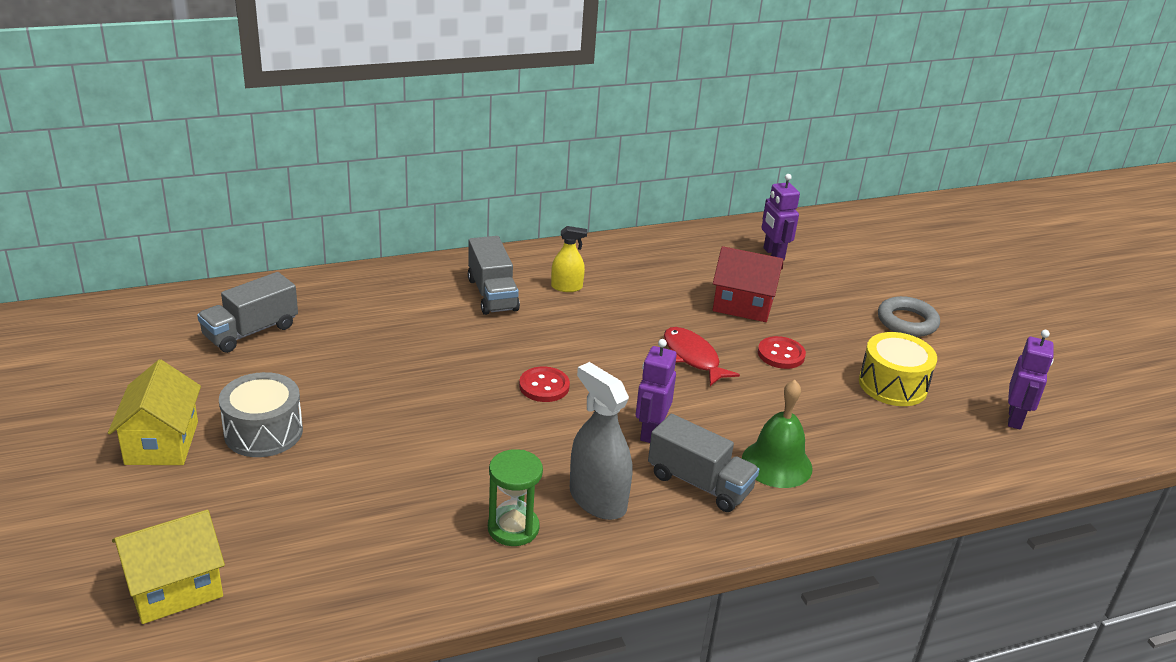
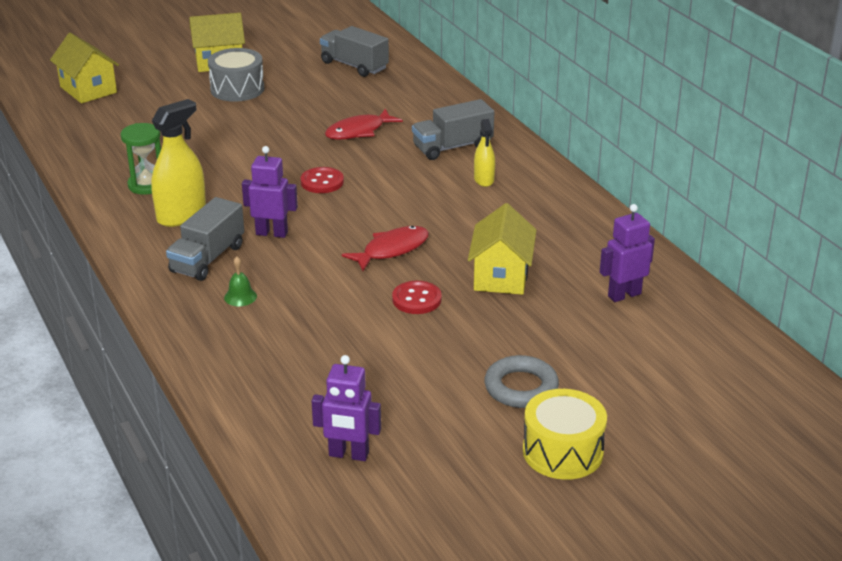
camera: 85 degrees right, 0 degrees up
grey spray bottle [570,362,632,520] -> yellow spray bottle [151,99,206,227]
red house [713,246,783,322] -> yellow house [468,203,536,295]
green bell [742,380,813,488] -> green bell [224,257,257,306], size x0.50
yellow drum [859,332,937,406] -> yellow drum moved to [523,389,607,480]
none -> red fish [325,108,403,140]

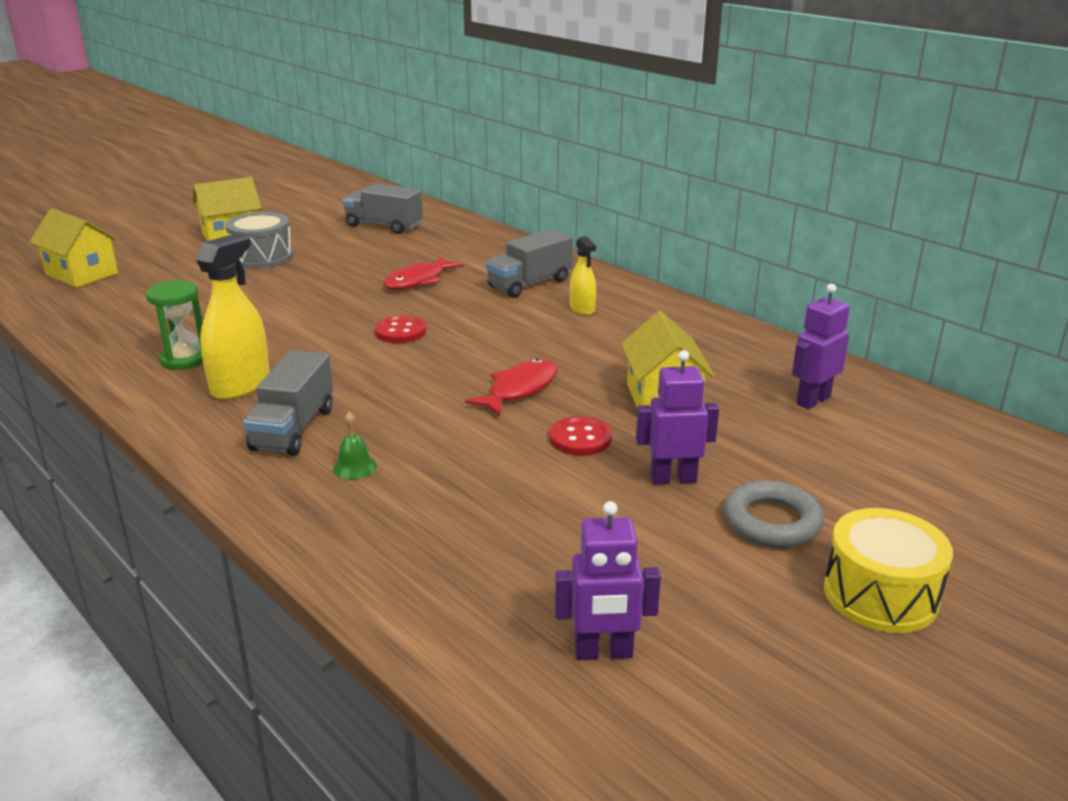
camera: 15 degrees left, 5 degrees down
purple robot [242,146,298,238] -> purple robot moved to [636,350,719,485]

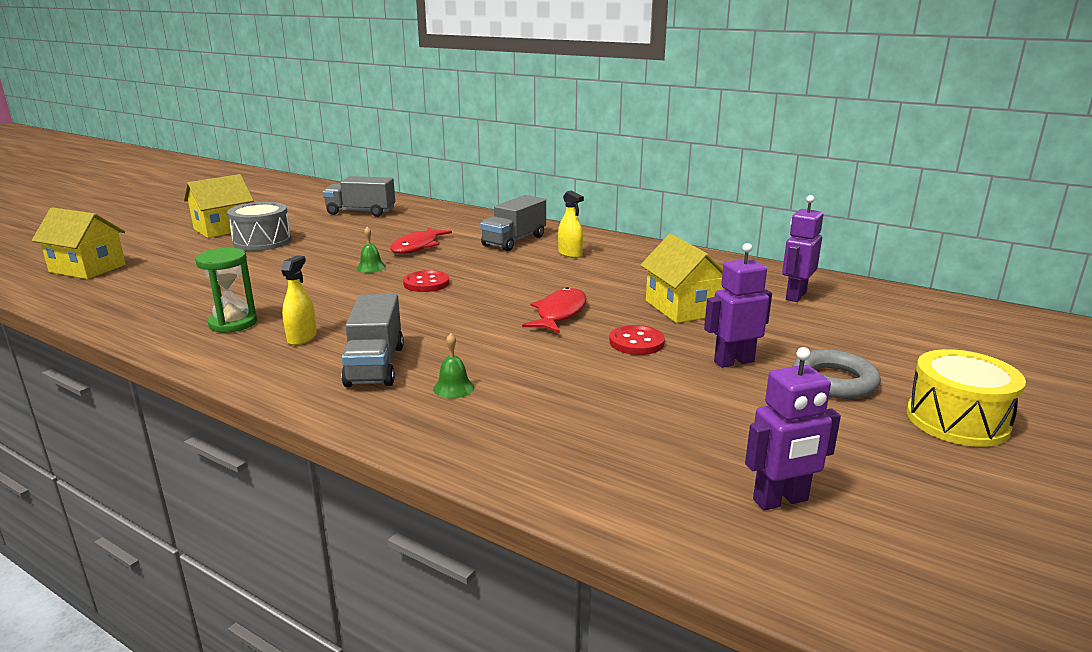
camera: 15 degrees left, 5 degrees down
yellow spray bottle [196,233,270,400] -> yellow spray bottle [281,255,317,345], size x0.57
none -> green bell [357,227,386,273]

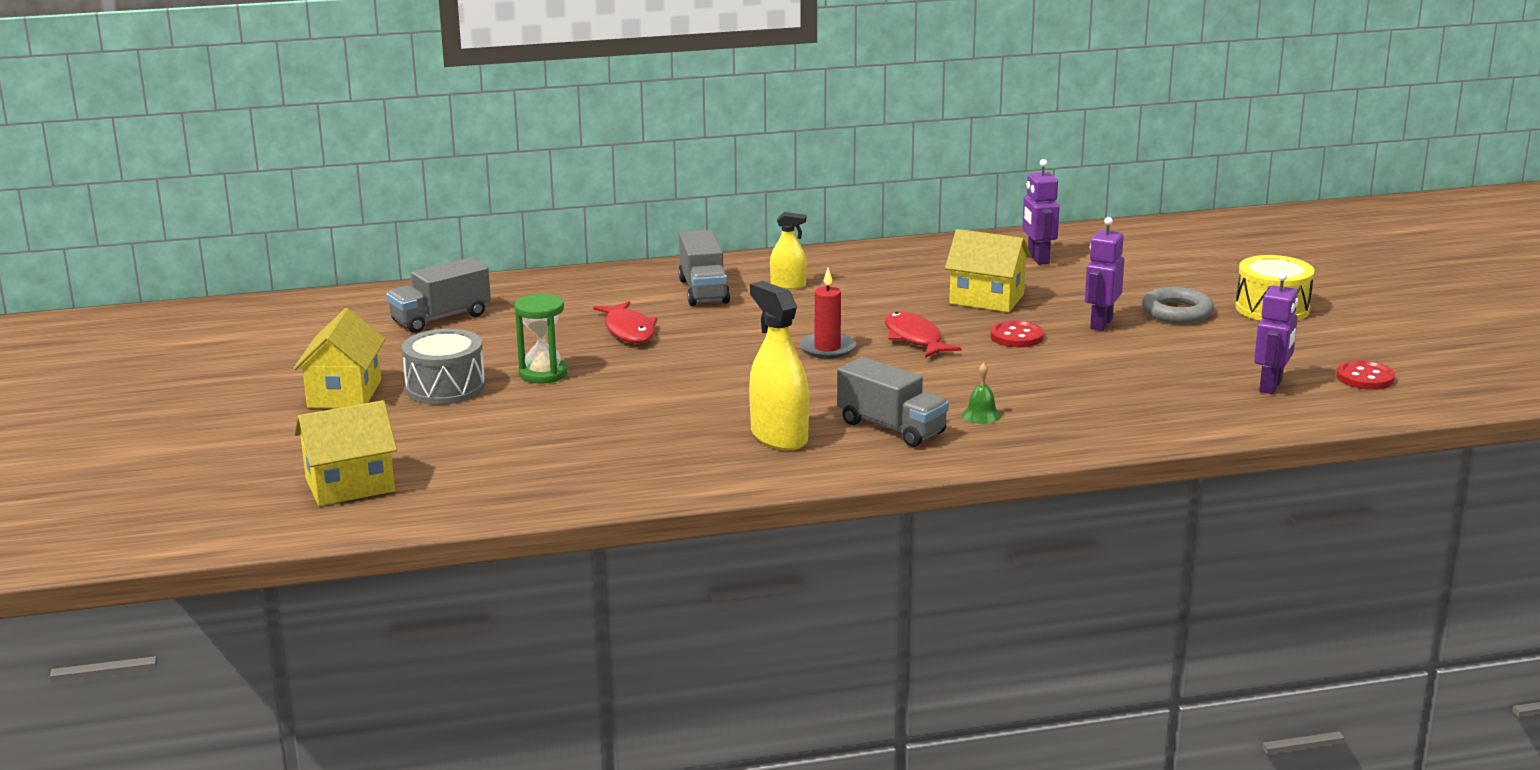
camera: 45 degrees left, 0 degrees up
green hourglass [195,248,257,333] -> green hourglass moved to [514,294,568,383]
yellow spray bottle [281,255,317,345] -> yellow spray bottle [749,281,809,451], size x1.75
green bell [357,227,386,273] -> none
red button [403,270,449,292] -> red button moved to [1336,360,1395,390]
none -> red candle [799,268,856,359]

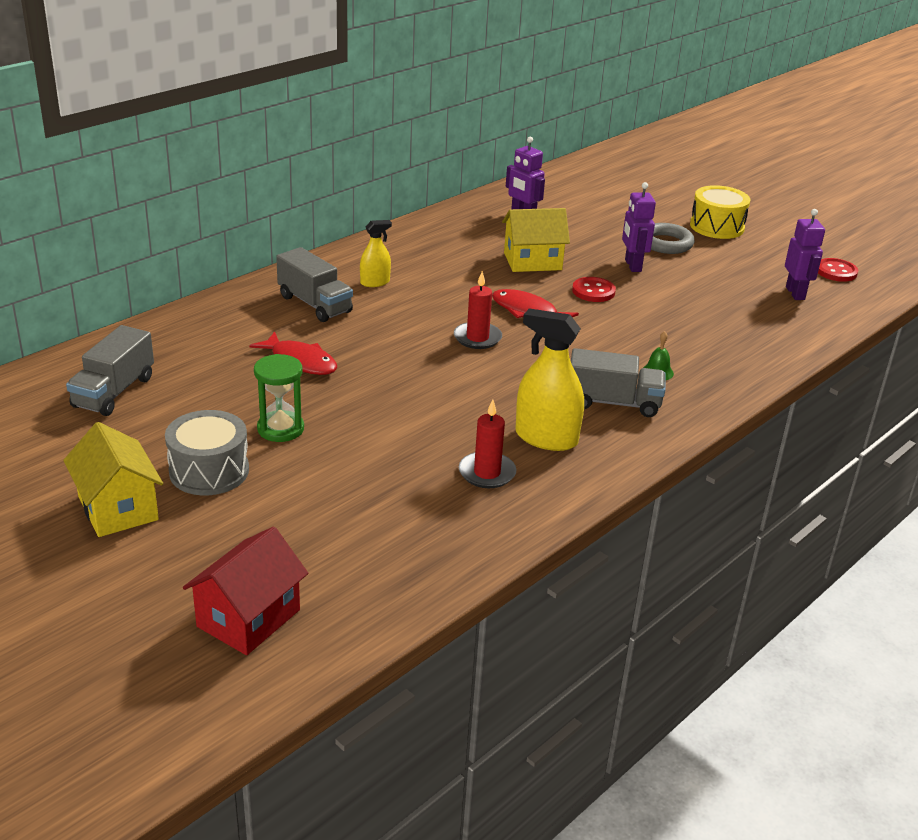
camera: 35 degrees left, 10 degrees up
yellow house [294,400,397,506] -> red house [183,527,308,655]
none -> red candle [459,399,517,488]

